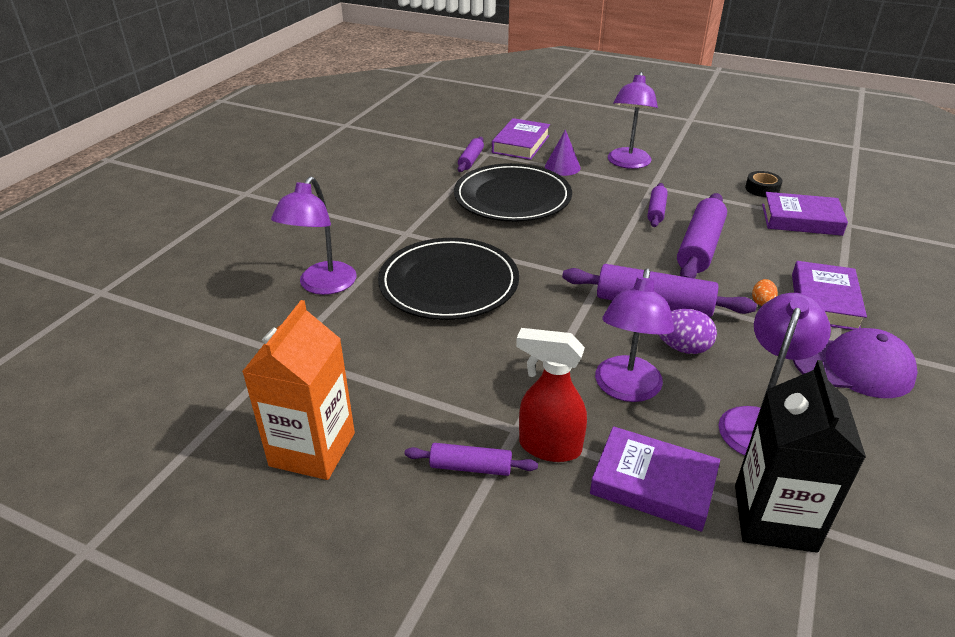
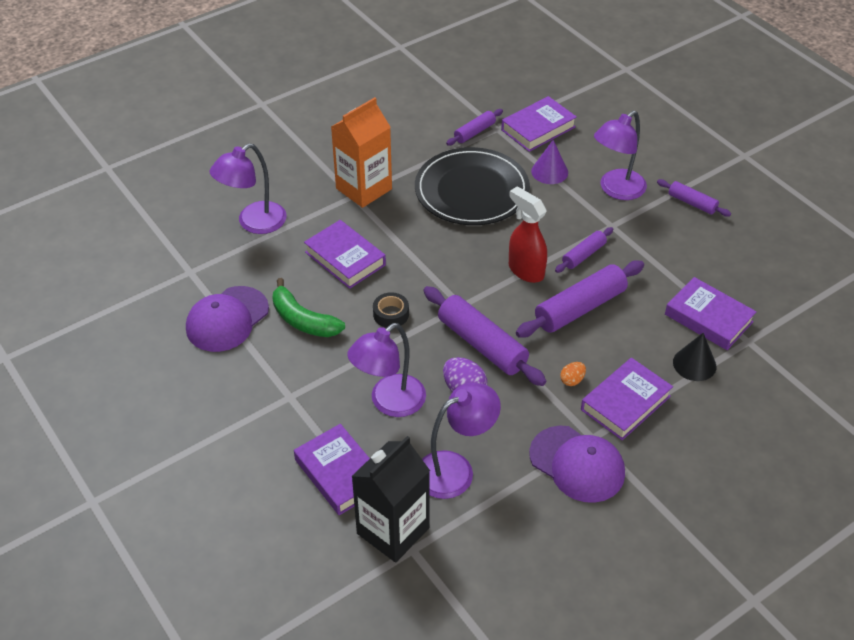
camera: 30 degrees right, 10 degrees up
orange carton [242,300,355,480] -> orange carton moved to [331,97,392,208]
black plate [378,238,519,320] -> purple book [304,220,386,289]
purple rolling pin [405,443,538,476] -> purple rolling pin moved to [657,179,731,217]
red spray bottle [516,328,587,462] -> red spray bottle moved to [509,186,547,283]
black tape [745,171,783,197] -> black tape moved to [373,292,409,328]
none -> purple cap [186,286,269,352]
none -> green banana [273,278,345,337]
none -> black cone [673,333,716,381]

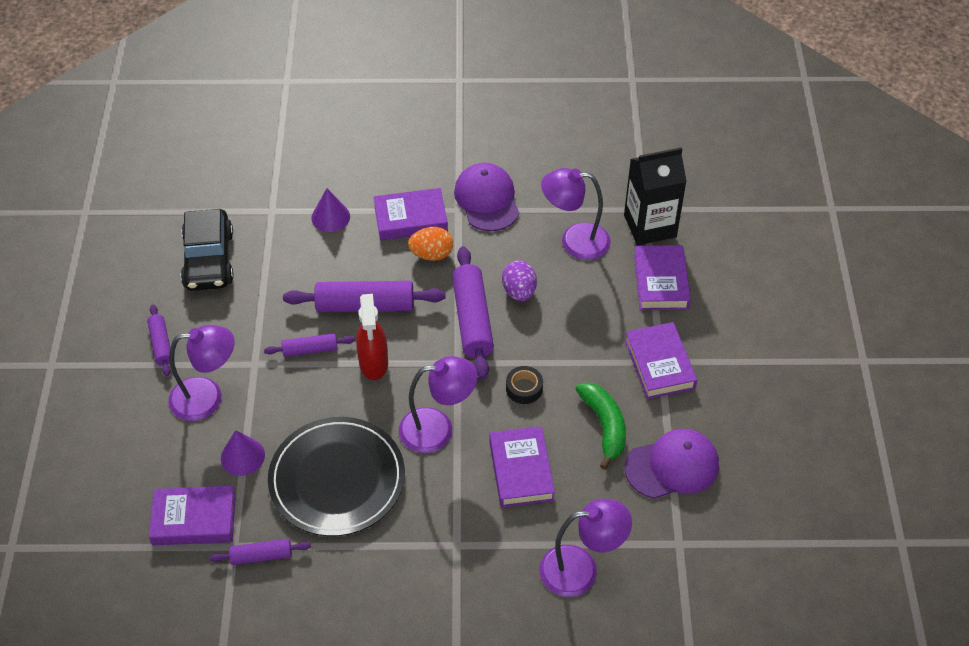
camera: 145 degrees left, 5 degrees up
orange carton [331,97,392,208] -> none
purple lamp [347,323,426,417] -> purple lamp moved to [399,356,478,453]
orange egg [560,362,586,386] -> orange egg [408,227,453,261], size x1.72
purple book [665,277,757,350] -> purple book moved to [625,322,697,399]
black cone [673,333,716,381] -> purple cone [311,188,350,232]
none -> black car [181,209,234,291]

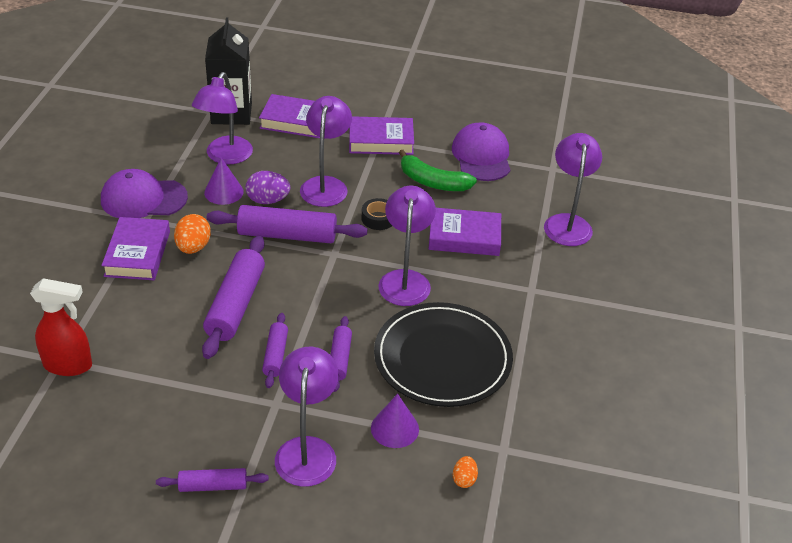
camera: 80 degrees left, 10 degrees down
purple book [149,486,236,546] -> orange egg [453,456,478,488]
black car [181,209,234,291] -> none
purple rolling pin [210,539,311,565] -> purple rolling pin moved to [331,316,352,392]
purple cone [311,188,350,232] -> purple cone moved to [204,158,244,205]
red spray bottle [356,294,388,380] -> red spray bottle moved to [30,278,92,376]
green banana [576,382,626,470] -> green banana turned 150 degrees counterclockwise [399,150,477,191]
none -> purple lamp [300,96,352,207]

